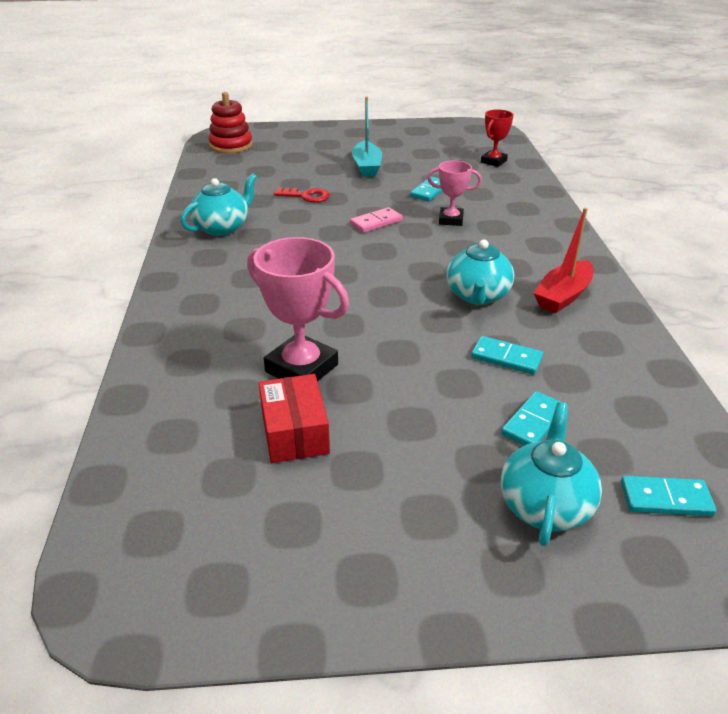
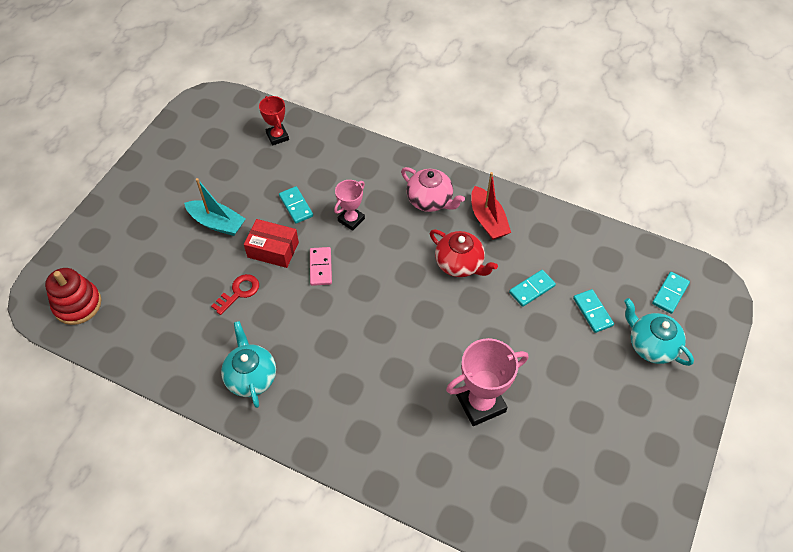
camera: 60 degrees left, 20 degrees up
red box [259,374,330,463] -> red box moved to [244,219,299,268]
turquoise teapot [446,240,515,305] -> red teapot [430,229,498,277]
none -> pink teapot [401,167,465,212]

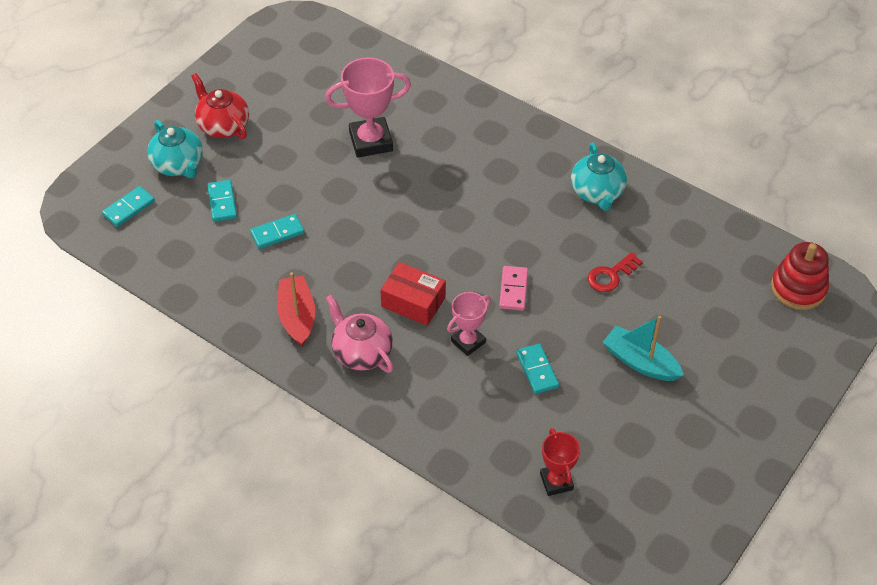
camera: 170 degrees left, 5 degrees down
red box [244,219,299,268] -> red box moved to [380,262,446,326]
red teapot [430,229,498,277] -> red teapot moved to [191,73,249,139]

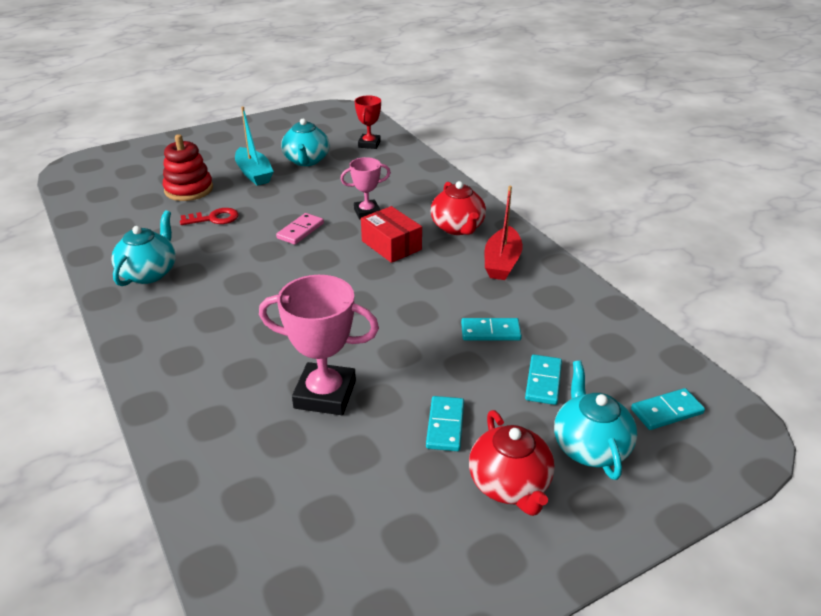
camera: 155 degrees left, 15 degrees down
pink teapot [326,295,393,373] -> red teapot [431,181,486,235]
turquoise domino [516,343,559,394] -> turquoise domino moved to [426,396,464,451]
red stacking toy [771,242,829,310] -> red stacking toy moved to [163,134,213,201]
none -> turquoise teapot [281,118,329,166]

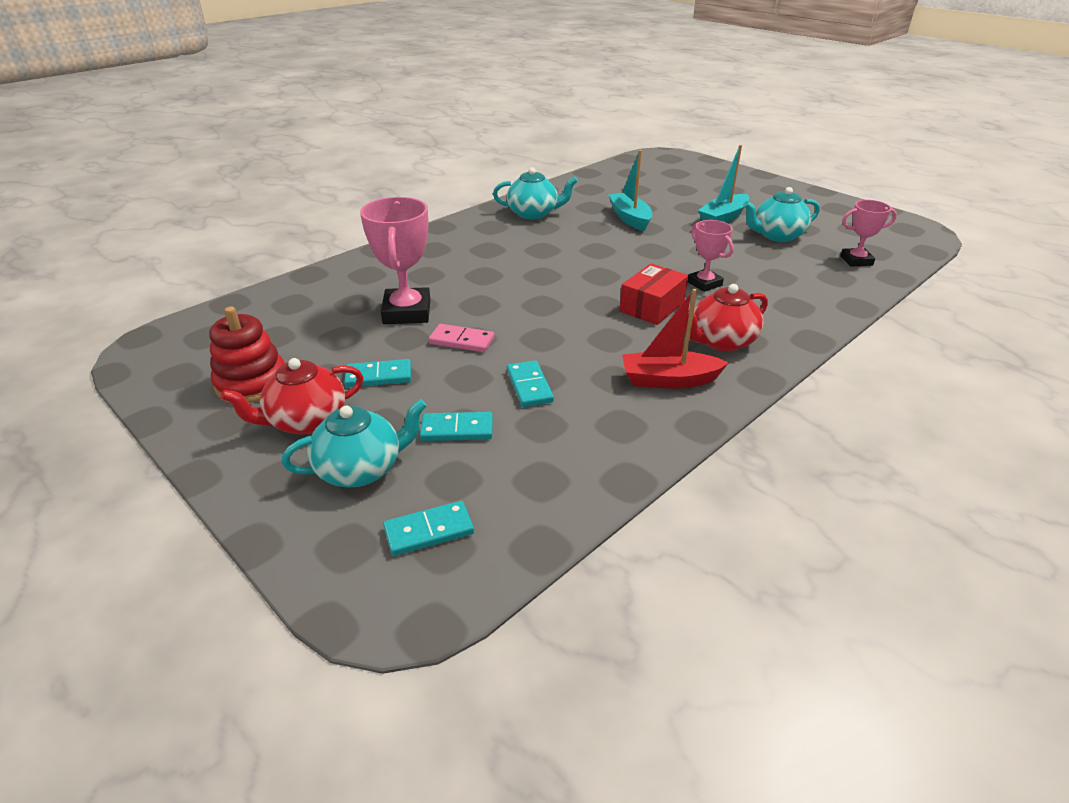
camera: 75 degrees right, 0 degrees up
red stacking toy [163,134,213,201] -> red stacking toy moved to [209,306,285,403]
red key [180,208,238,225] -> turquoise boat [609,150,652,231]
pink domino [276,213,324,245] -> pink domino moved to [429,324,494,352]
red trophy [355,96,381,149] -> pink trophy [840,200,897,267]
turquoise domino [631,388,705,430] -> turquoise domino turned 75 degrees counterclockwise [383,501,474,556]

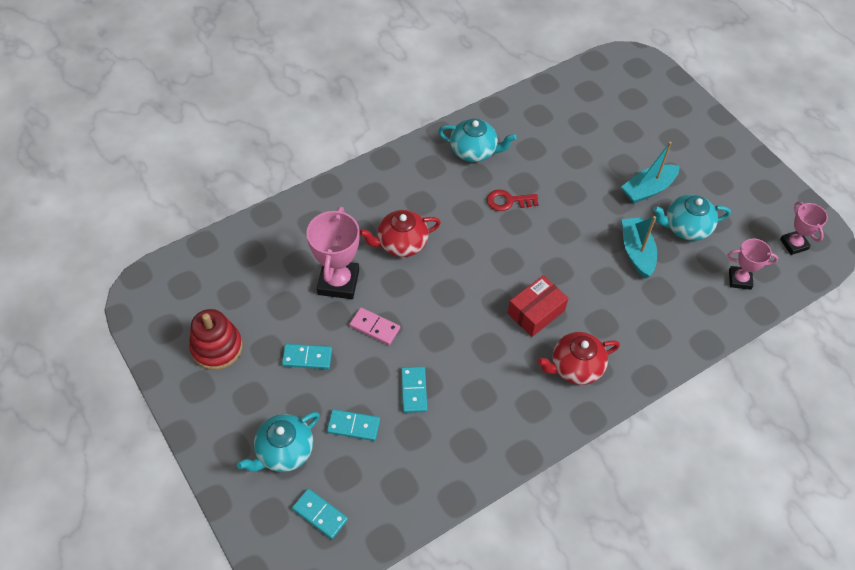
camera: 10 degrees right, 20 degrees up
red teapot [221,358,363,435] -> red teapot moved to [360,210,441,257]
turquoise teapot [282,399,427,488] -> turquoise teapot turned 150 degrees clockwise [237,412,320,472]
turquoise domino [383,501,474,556] -> turquoise domino turned 45 degrees clockwise [292,488,348,539]
turquoise boat [609,150,652,231] -> turquoise boat moved to [622,216,657,278]
red boat [622,289,729,389] -> none
pink trophy [687,220,734,292] -> pink trophy moved to [780,201,828,255]
none -> red key [487,190,539,211]

